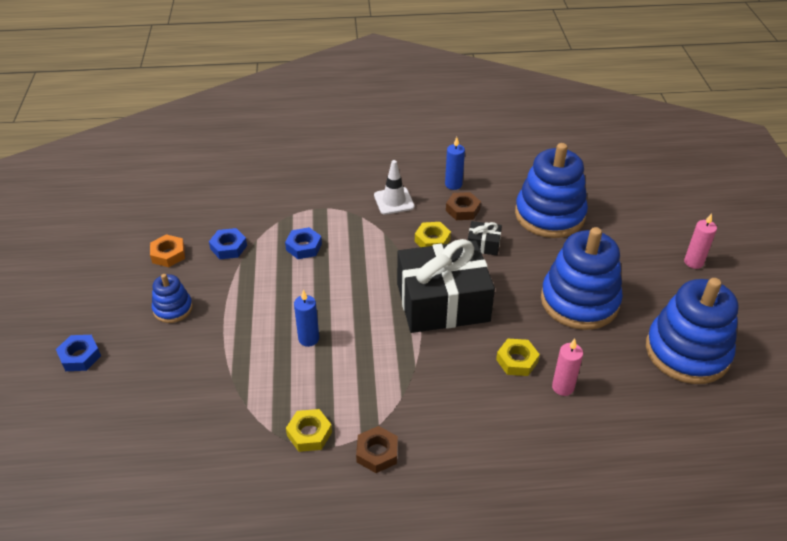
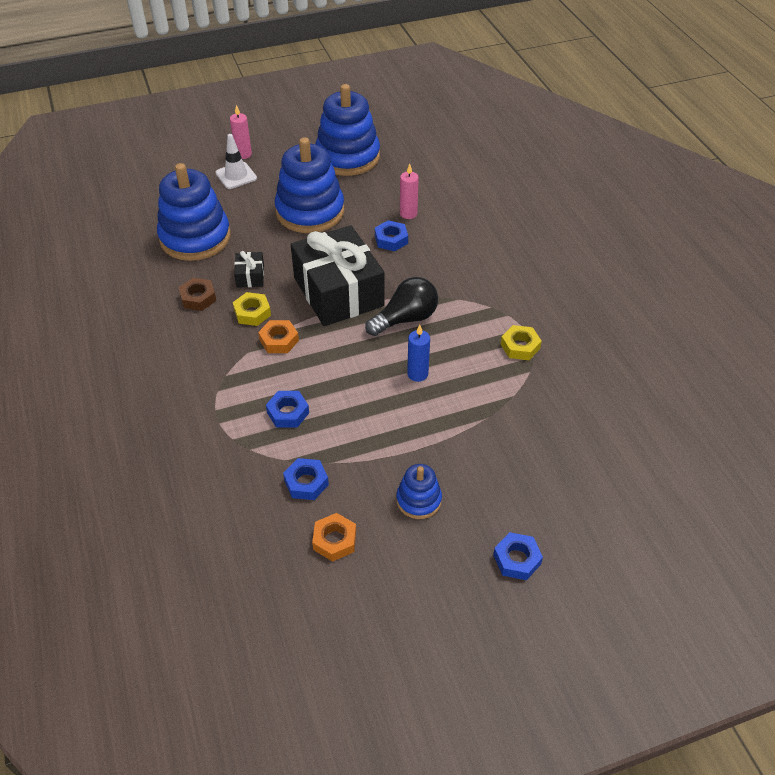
camera: 105 degrees left, 5 degrees up
brown nut [356,426,398,473] -> none
white traffic cone [374,160,415,215] -> white traffic cone moved to [216,134,257,189]
blue candle [445,137,465,190] -> none
yellow nut [496,339,540,376] -> blue nut [375,220,408,251]
none -> orange nut [258,320,299,353]
none -> black light bulb [365,277,438,336]

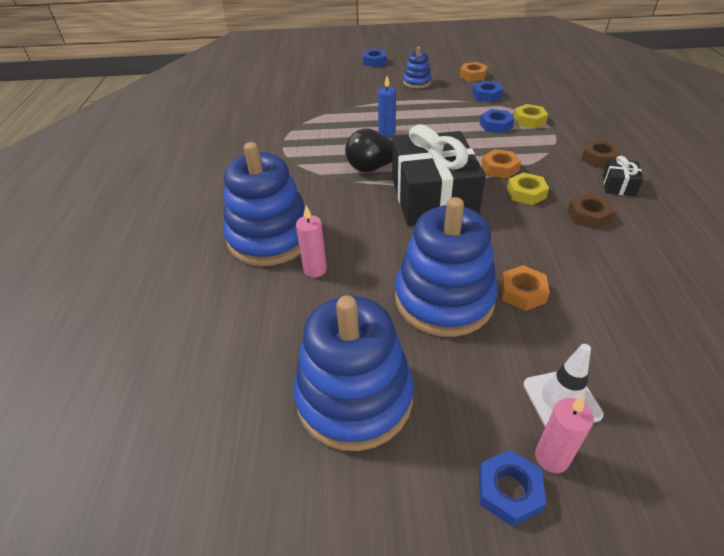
camera: 160 degrees left, 5 degrees down
blue stacking toy [157,163,231,261] -> blue stacking toy moved to [223,142,305,266]
black gift [234,251,264,288] -> black gift moved to [603,156,643,196]
blue nut [375,220,408,251] -> blue nut moved to [479,450,546,526]
yellow nut [501,325,542,360] -> yellow nut moved to [513,104,548,129]
none -> orange nut [500,265,550,311]
none -> brown nut [581,140,621,168]

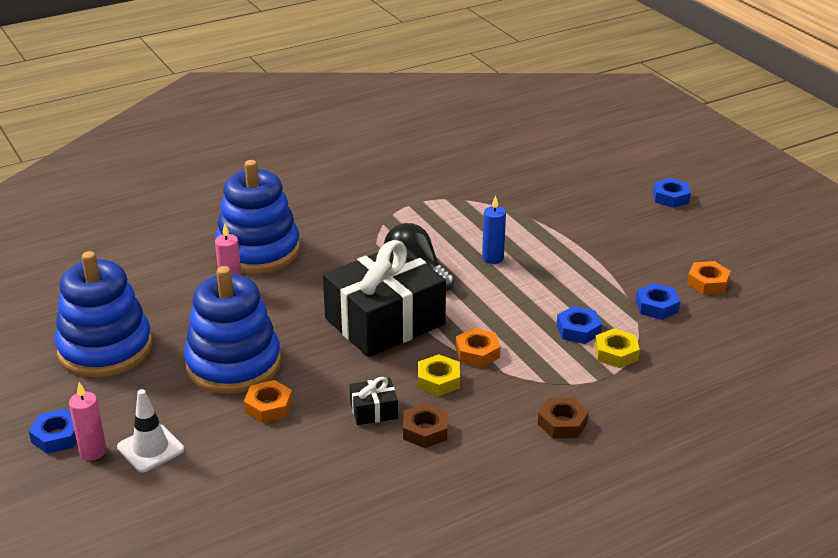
camera: 60 degrees right, 10 degrees down
blue stacking toy [403,47,432,89] -> none
black gift [603,156,643,196] -> black gift moved to [349,377,398,425]

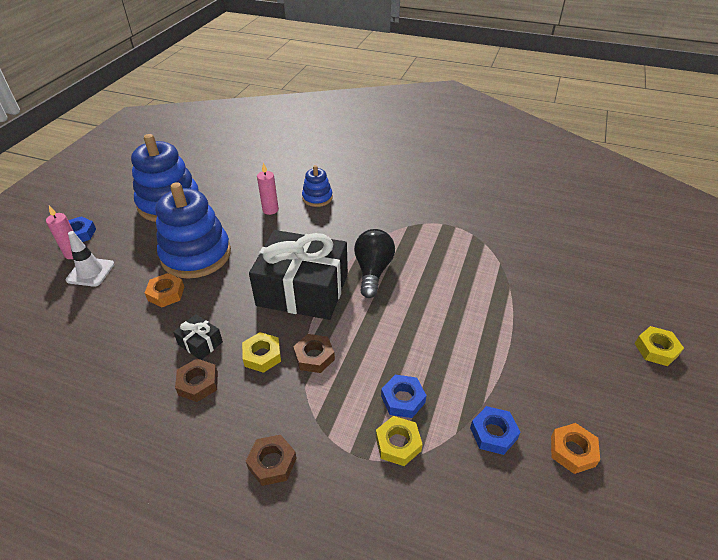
camera: 50 degrees right, 10 degrees up
blue stacking toy [215,160,300,273] -> blue stacking toy [302,165,333,207], size x0.50
orange nut [456,328,500,367] -> brown nut [293,334,335,373]
blue candle [482,195,506,264] -> none
blue nut [653,178,691,208] -> yellow nut [635,326,684,366]

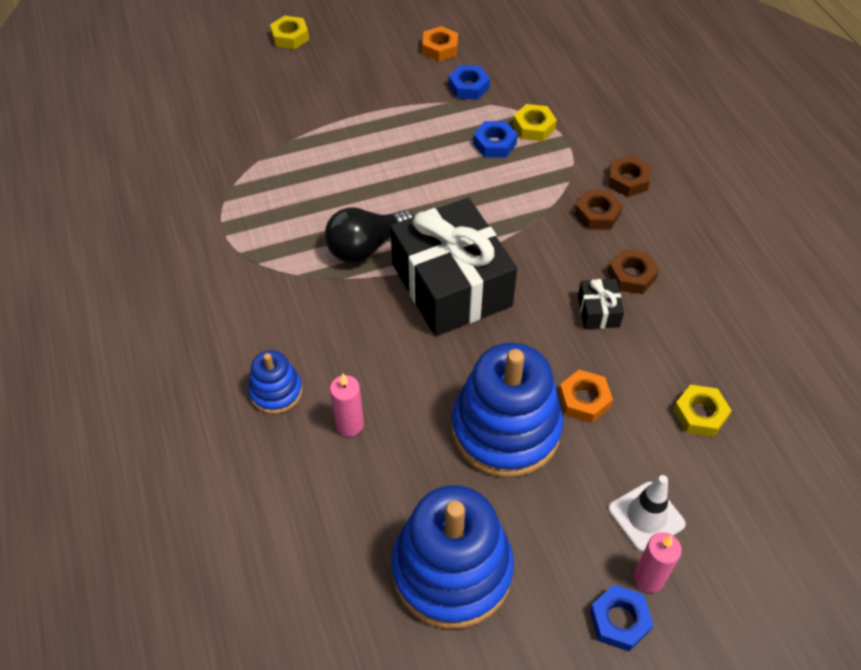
camera: 130 degrees left, 10 degrees up
yellow nut [242,332,281,373] -> yellow nut moved to [673,385,732,437]
brown nut [293,334,335,373] -> brown nut moved to [575,190,623,230]

